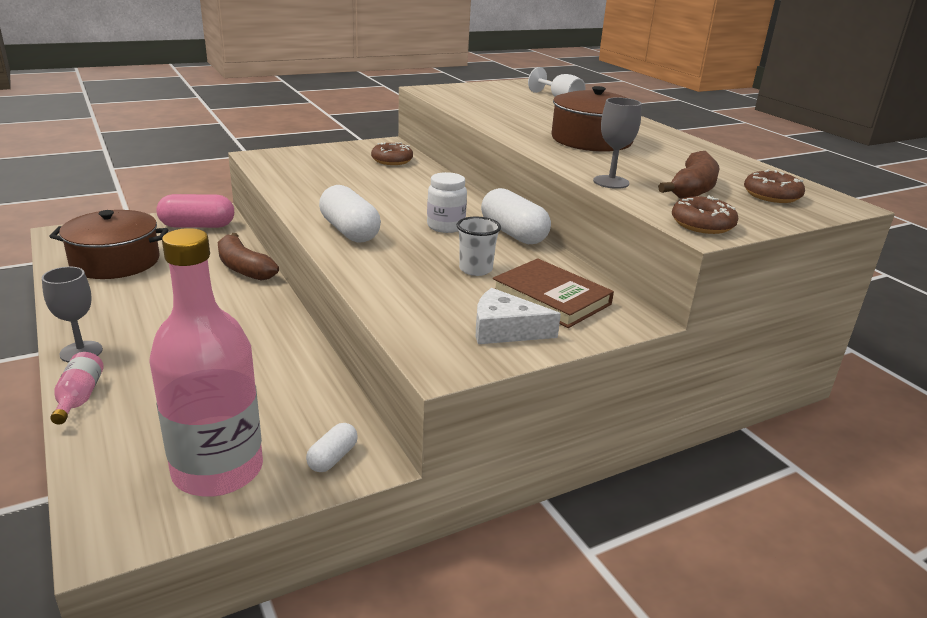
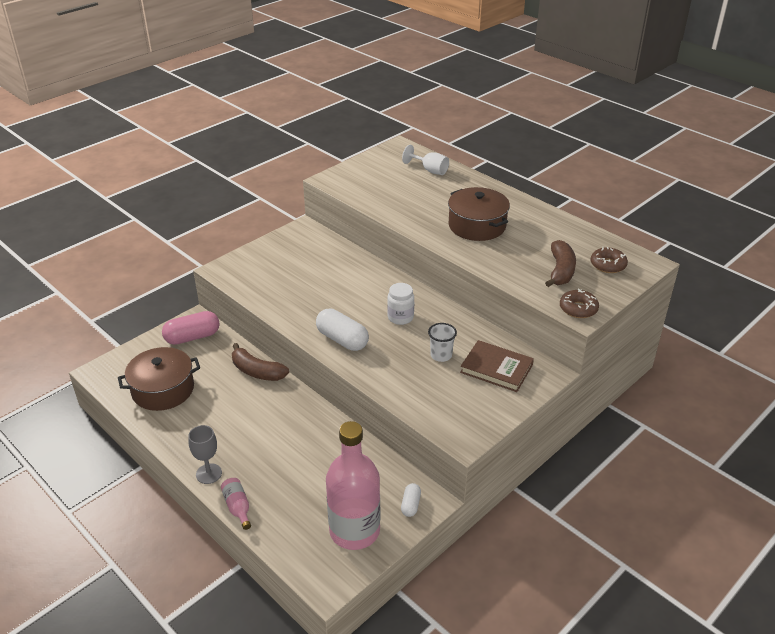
camera: 15 degrees left, 10 degrees up
brown donut [371,142,413,165] -> none
white cheese [476,288,561,344] -> none
white capsule [481,188,551,244] -> none
grey goblet [593,97,642,189] -> none

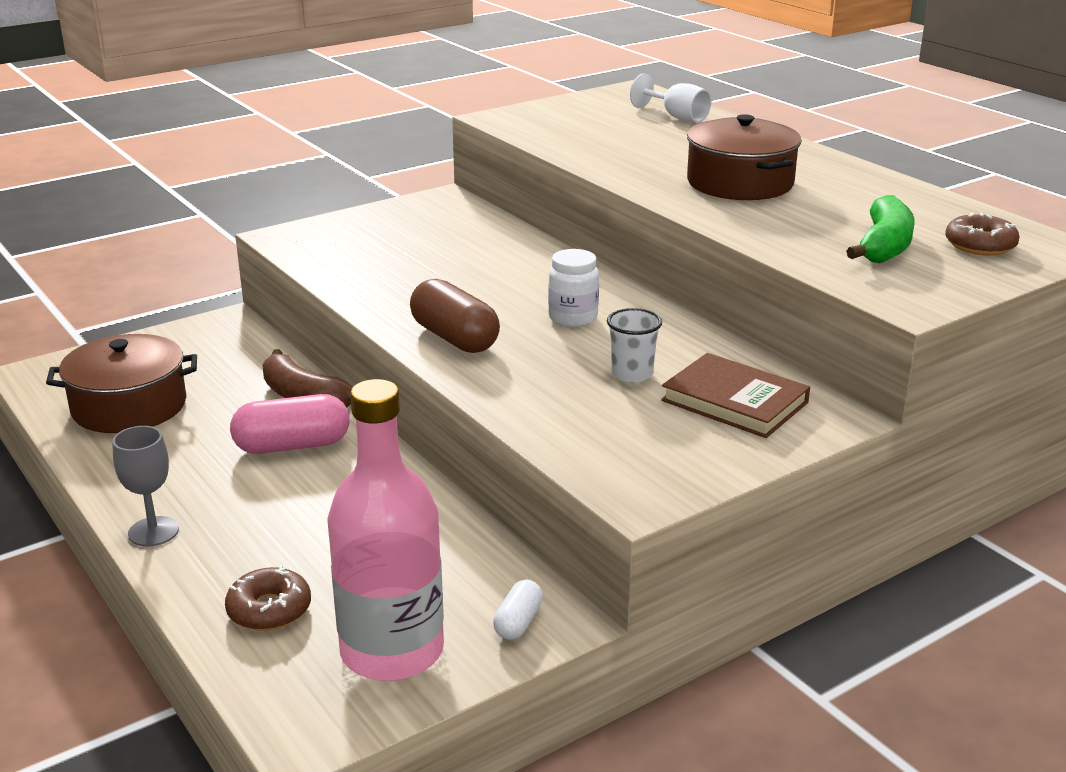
camera: 10 degrees right, 10 degrees down
pink capsule [162,311,220,345] -> pink capsule moved to [230,394,350,454]
pink bottle [221,478,251,530] -> none
white capsule [316,308,369,351] -> brown capsule [410,279,500,353]
brown banana [545,240,576,287] -> green banana [846,195,915,263]
brown donut [560,289,599,318] -> brown donut moved to [225,565,311,631]

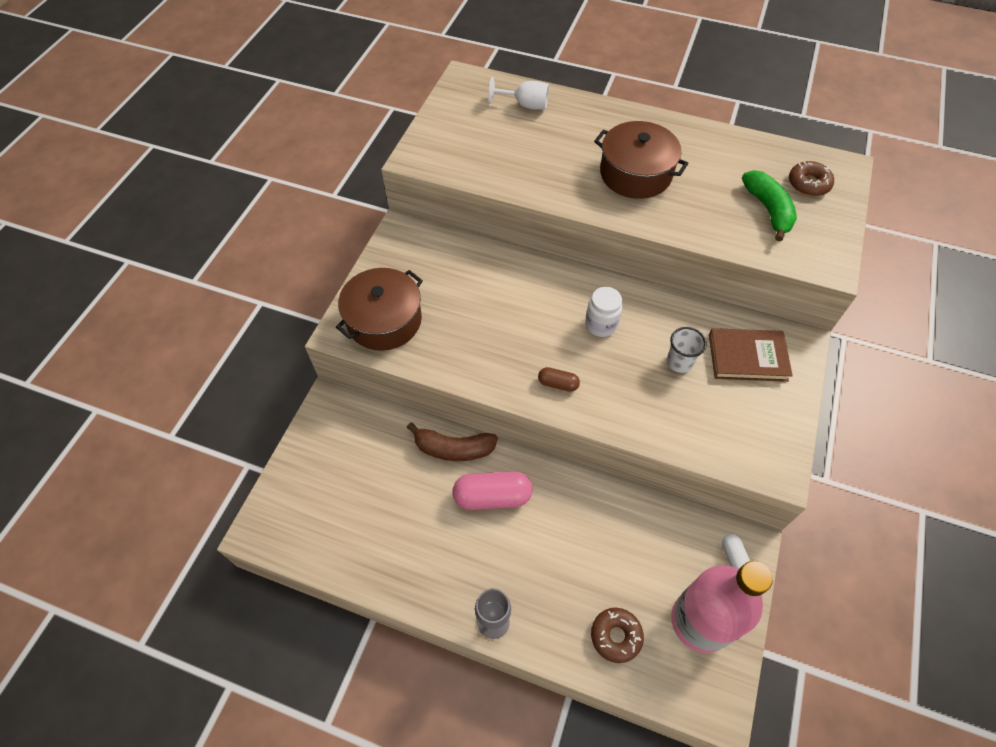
camera: 35 degrees left, 30 degrees up
brown pot [46,334,197,433] -> brown pot moved to [336,268,423,351]
pink capsule [230,394,350,454] -> pink capsule turned 45 degrees clockwise [452,471,533,510]
brown capsule [410,279,500,353] -> brown capsule [538,367,580,392], size x0.53

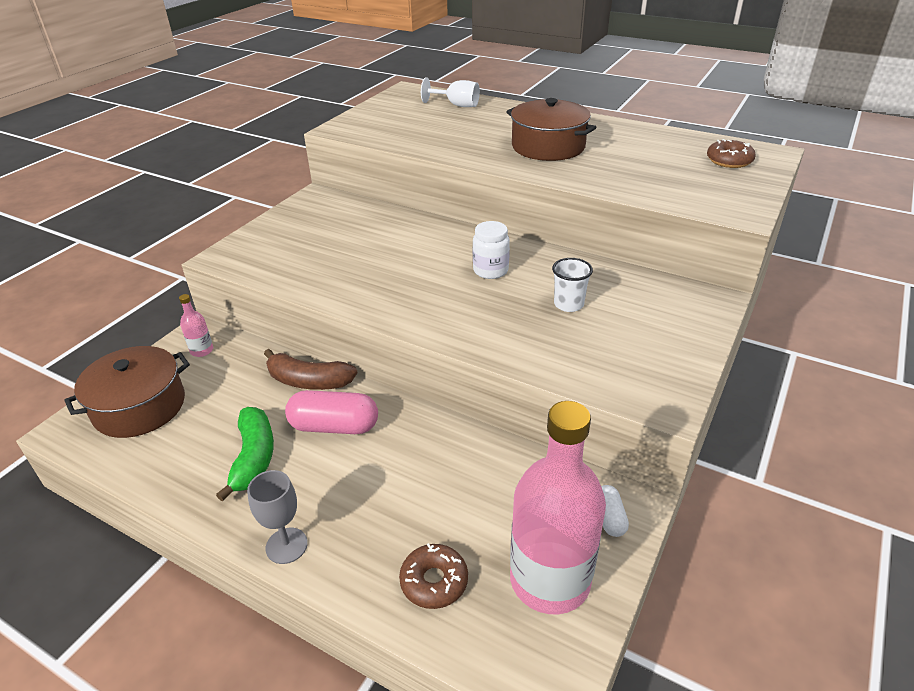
camera: 10 degrees right, 20 degrees down
brown pot [336,268,423,351] -> brown pot moved to [64,346,190,438]
brown capsule [538,367,580,392] -> none
brown book [709,328,793,382] -> none
green banana [742,170,797,242] -> green banana moved to [216,407,274,502]
none -> pink bottle [179,294,213,357]

